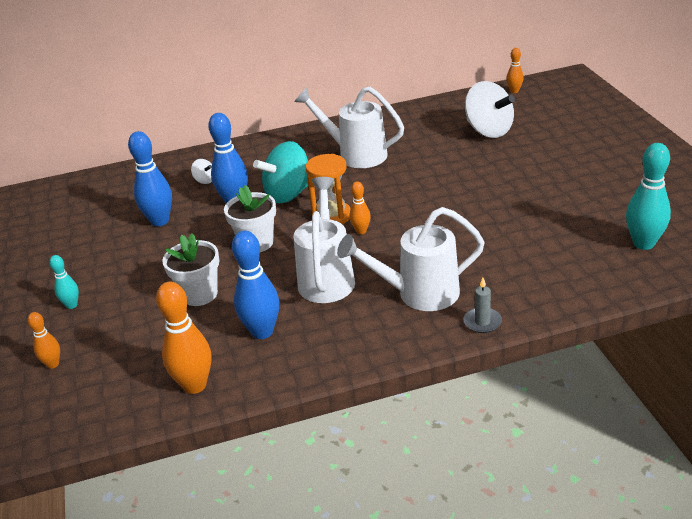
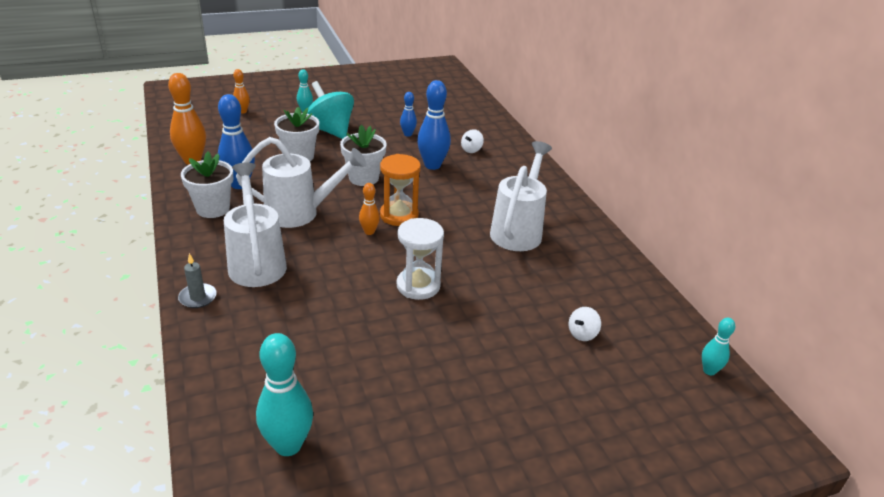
camera: 80 degrees right, 0 degrees up
blue bowling pin [128,131,172,226] -> blue bowling pin [400,92,417,137], size x0.54
turquoise spinning top [253,141,308,203] -> turquoise spinning top moved to [307,81,354,139]
white spinning top [465,81,515,138] -> white spinning top [569,307,601,341], size x0.44
orange bowling pin [506,48,524,93] -> turquoise bowling pin [702,318,735,375]
none -> white flower pot [181,151,234,218]
none -> white hourglass [397,218,444,300]

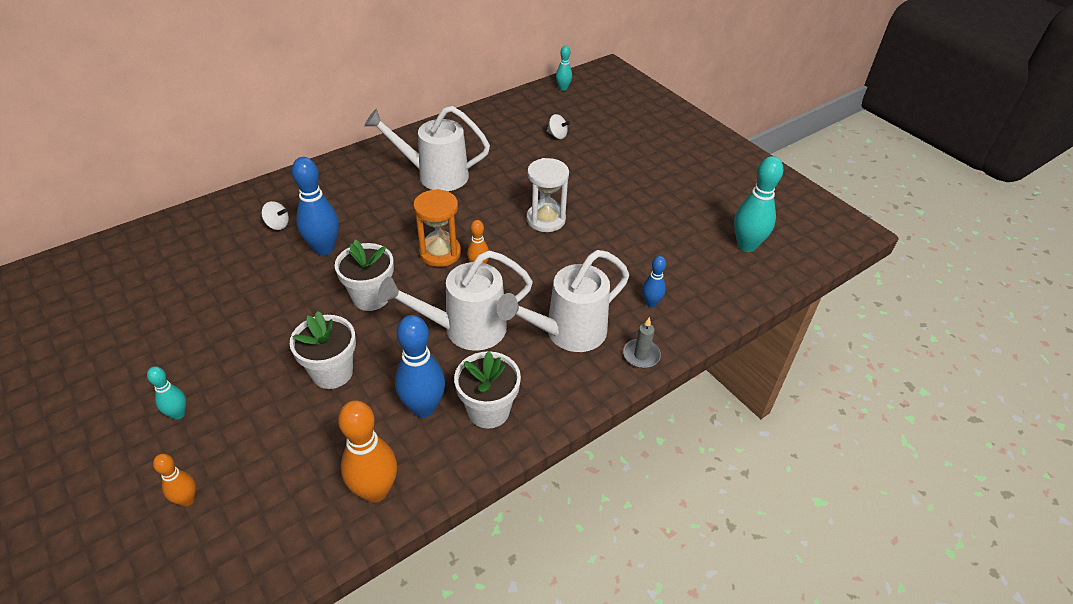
camera: 105 degrees left, 10 degrees up
white watering can [236,137,366,228] -> white watering can turned 90 degrees counterclockwise [378,250,533,351]
turquoise spinning top [307,81,354,139] -> none
blue bowling pin [400,92,417,137] -> blue bowling pin moved to [642,256,666,307]

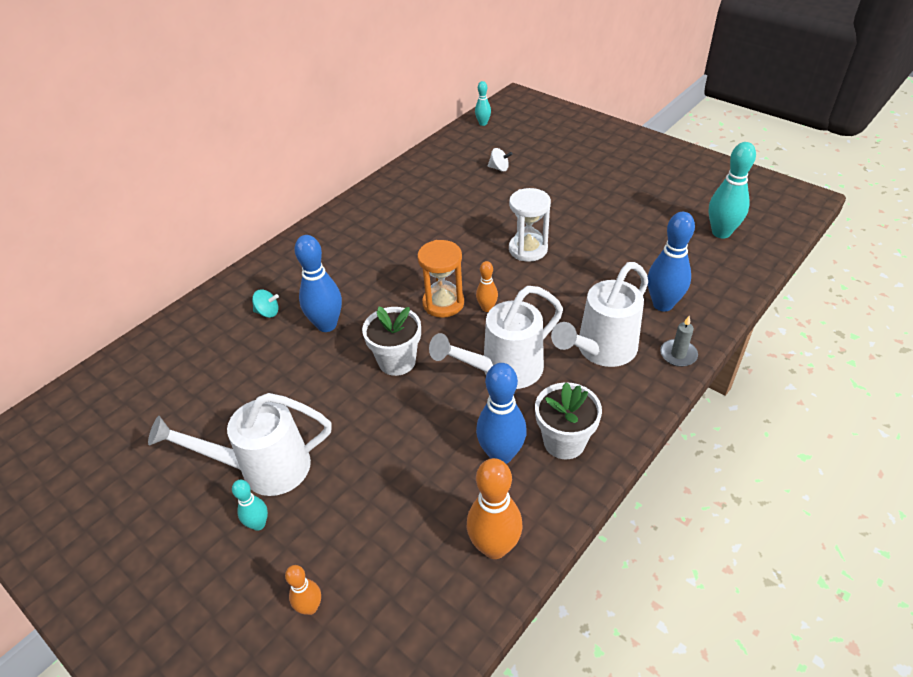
camera: 10 degrees left, 0 degrees up
white spinning top [261,201,289,230] -> turquoise spinning top [252,290,279,318]
white flower pot [290,311,356,389] -> none
white watering can [364,106,490,191] -> white watering can moved to [148,393,332,496]
blue bowling pin [642,256,666,307] -> blue bowling pin [648,212,695,312], size x1.84

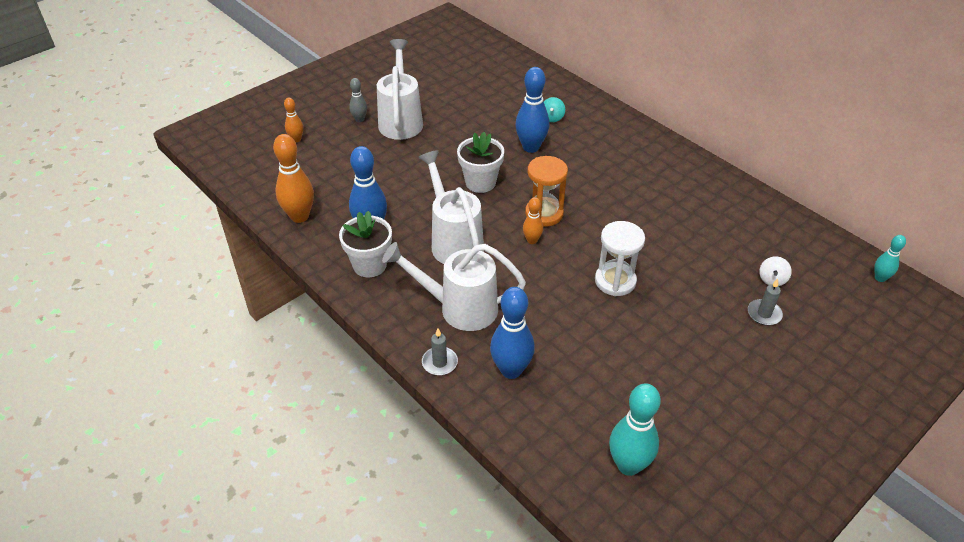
camera: 95 degrees right, 0 degrees up
turquoise bowling pin [232,480,268,531] -> grey bowling pin [349,78,367,122]
white watering can [551,262,648,367] -> white watering can turned 45 degrees counterclockwise [382,242,526,331]
none -> grey candle [748,279,783,326]

